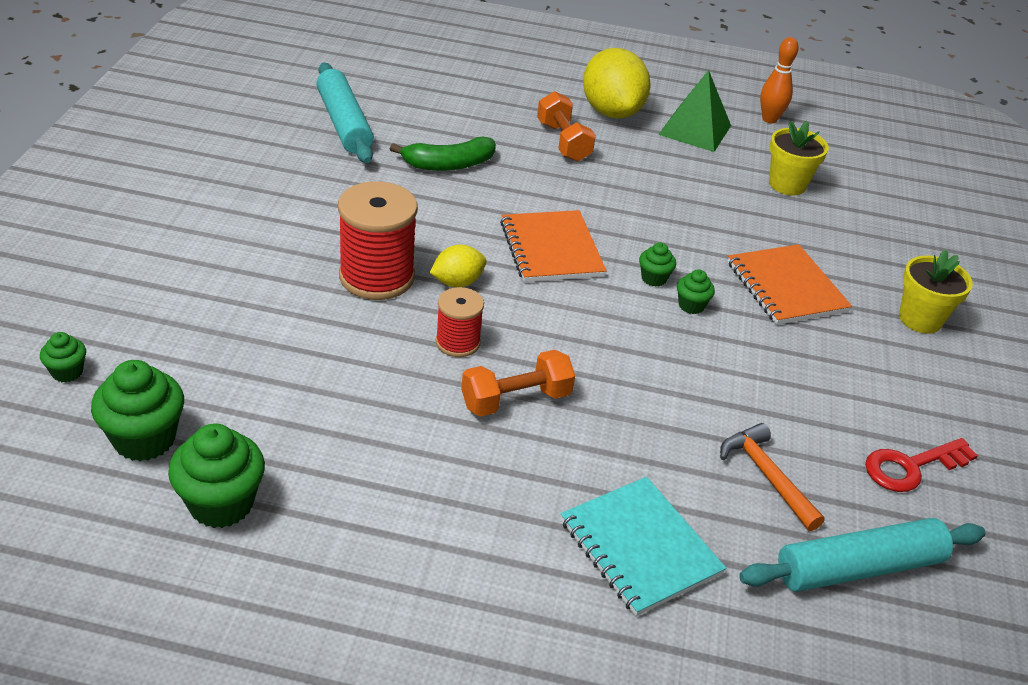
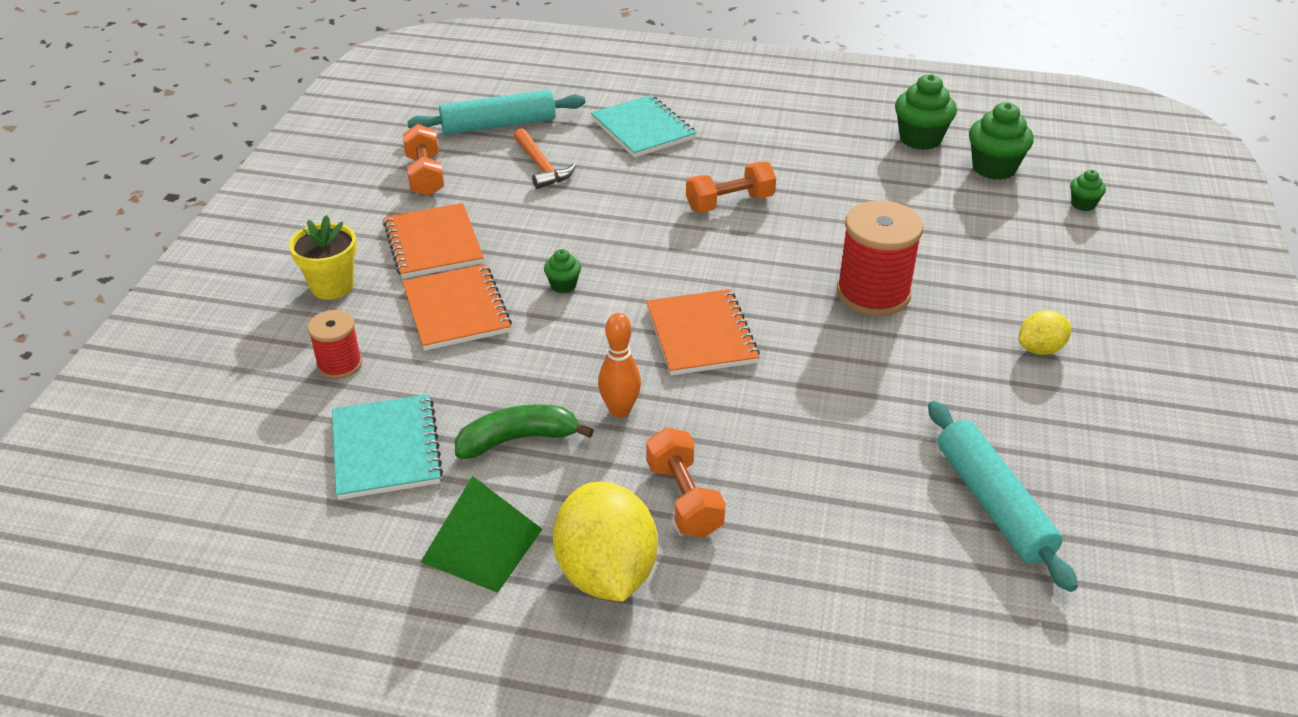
camera: 175 degrees left, 0 degrees up
green banana [390,137,496,171] -> green banana moved to [455,404,594,459]
yellow lemon [430,245,487,287] -> yellow lemon moved to [1019,310,1071,355]
red spool [436,287,484,357] -> red spool moved to [308,310,362,379]
green cupcake [639,243,676,287] -> none
orange bowling pin [760,37,799,123] -> orange bowling pin moved to [598,313,641,418]
yellow flower pot [769,121,829,196] -> turquoise notebook [332,394,443,500]
red key [865,438,978,492] -> orange dumbbell [402,124,444,197]
none -> orange notebook [383,203,484,279]

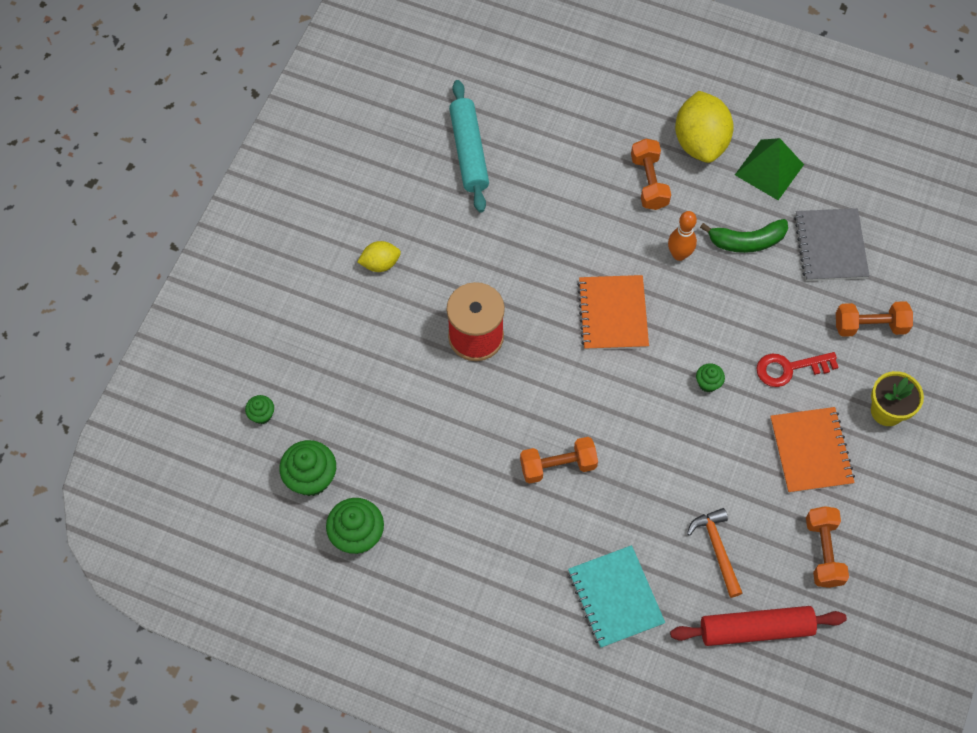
camera: 170 degrees left, 25 degrees up
red spool [308,310,362,379] -> orange dumbbell [836,301,913,337]
turquoise notebook [332,394,443,500] -> grey notebook [794,208,869,281]
orange notebook [402,264,512,351] -> red key [756,352,838,387]
turquoise rolling pin [407,90,585,135] -> red rolling pin [670,606,847,646]

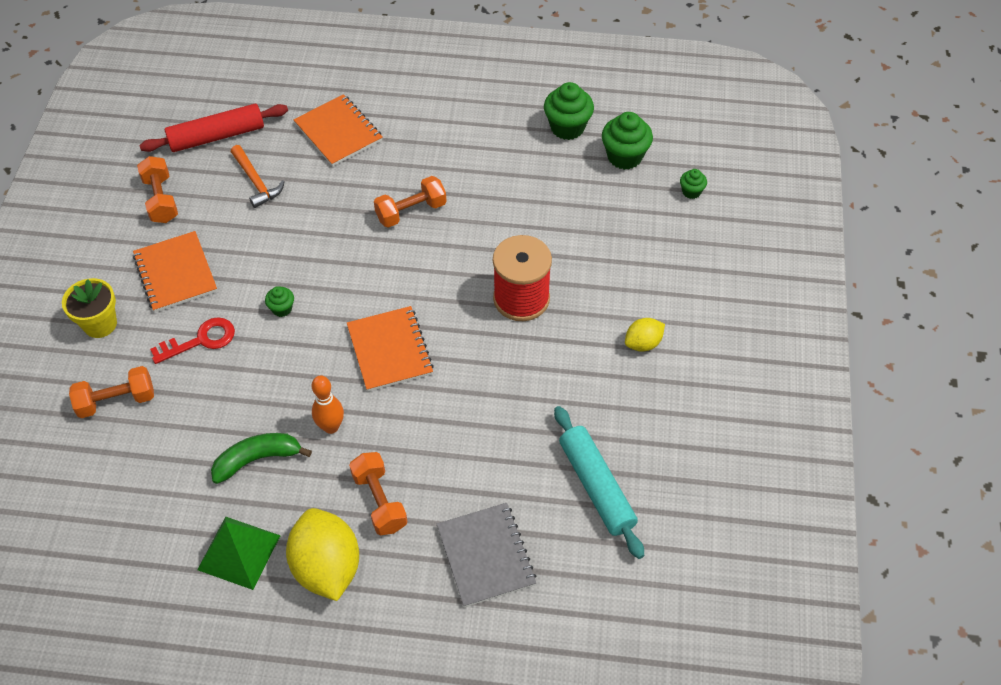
camera: 165 degrees right, 10 degrees down
turquoise notebook [568,545,665,648] -> orange notebook [294,94,383,167]
grey notebook [794,208,869,281] -> grey notebook moved to [437,503,536,608]

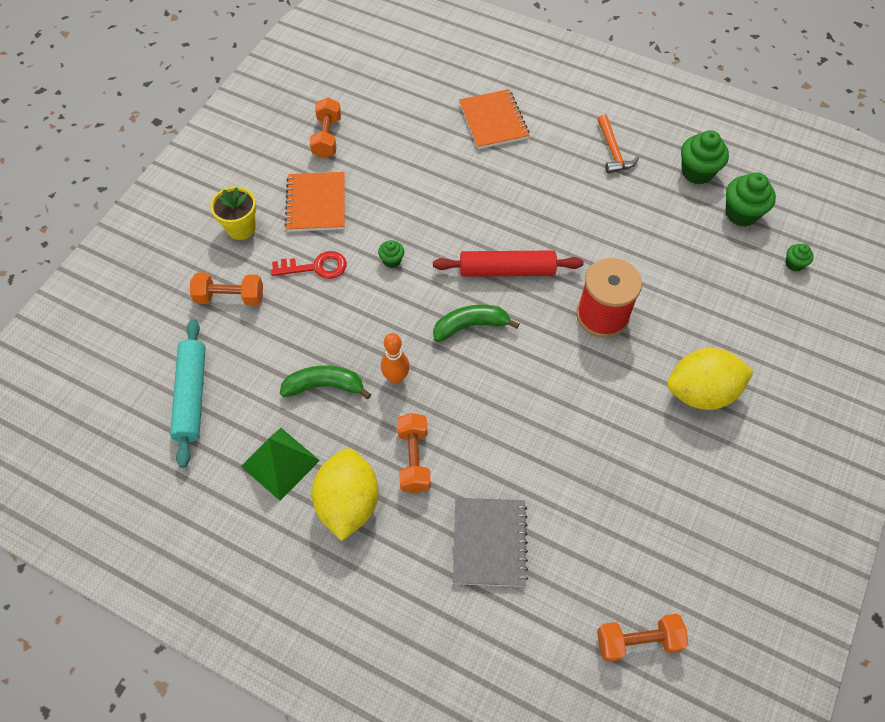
camera: 20 degrees right, 5 degrees up
red rolling pin [139,104,288,152] -> red rolling pin moved to [433,251,584,277]
orange hammer [231,145,284,208] -> orange hammer moved to [597,115,639,174]
orange notebook [347,306,434,392] -> green banana [433,305,519,342]
orange dumbbell [374,176,447,228] -> orange dumbbell moved to [597,614,688,662]
turquoise rolling pin [554,406,644,559] -> turquoise rolling pin moved to [170,319,206,468]
yellow lemon [625,318,665,352] -> yellow lemon [667,348,754,410], size x1.92

